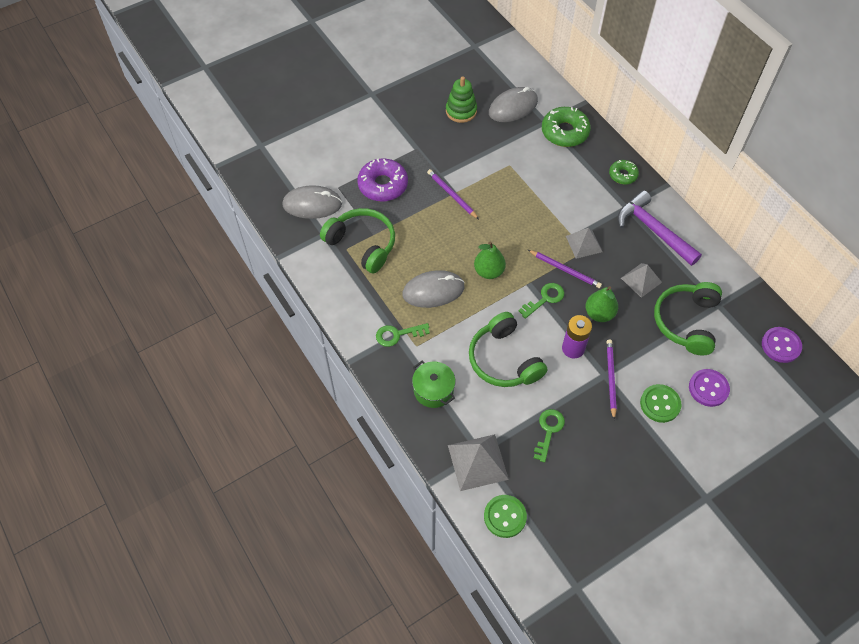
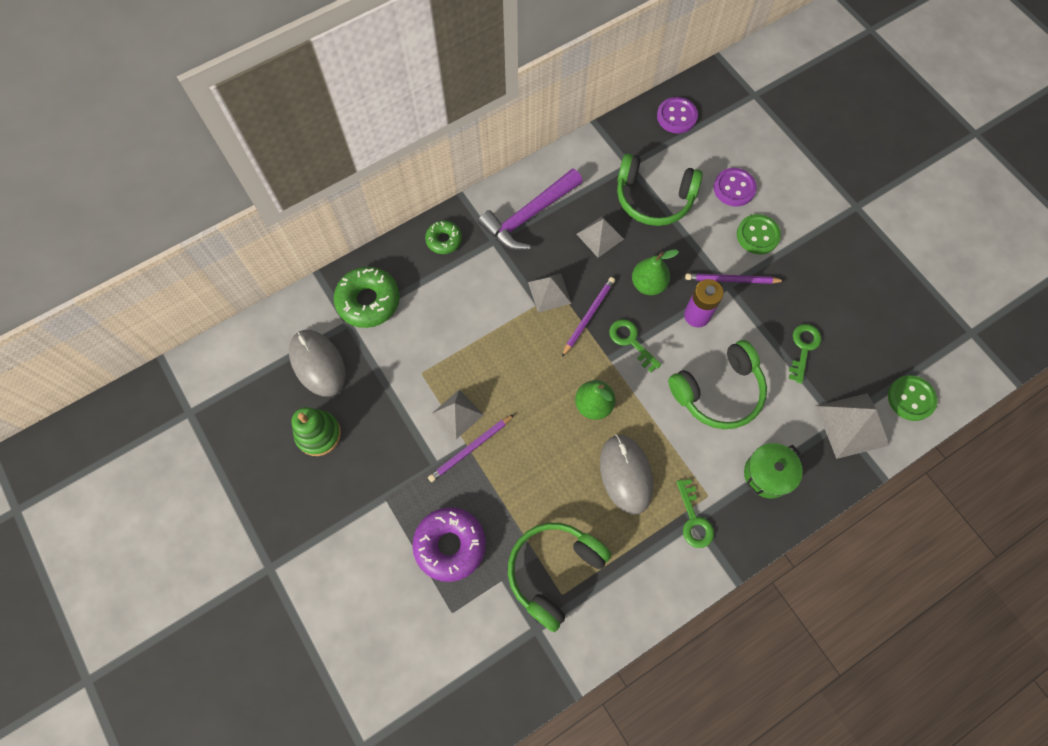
camera: 90 degrees left, 10 degrees up
grey mouse [282,185,342,219] -> none
green key [534,409,565,462] -> green key turned 90 degrees clockwise [789,324,822,384]
none -> grey pyramid [432,389,484,439]

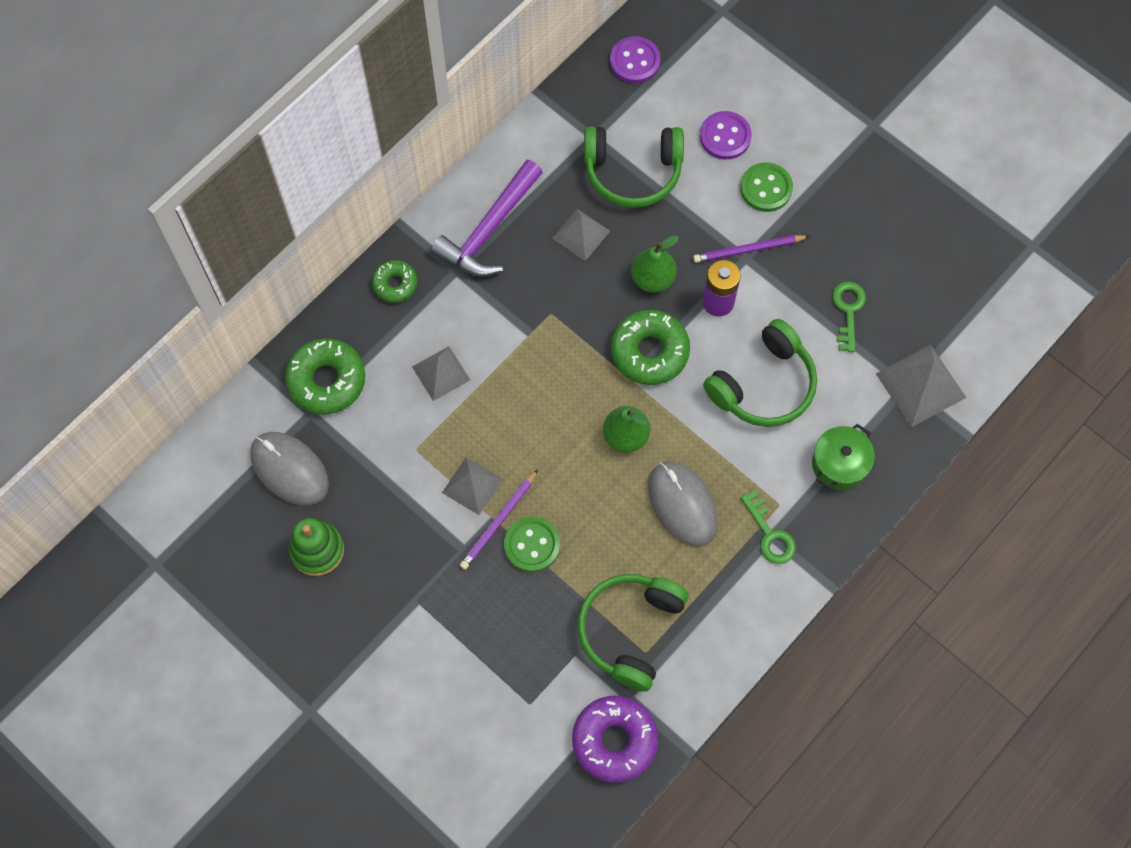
camera: 15 degrees left, 0 degrees up
purple donut [412,507,486,582] -> purple donut moved to [572,696,658,783]
grey pyramid [528,274,572,313] -> grey pyramid moved to [412,346,470,401]
purple pencil [562,277,615,357] -> none
green key [609,319,661,373] -> green donut [611,310,690,385]
green button [888,375,937,421] -> green button moved to [504,516,560,572]

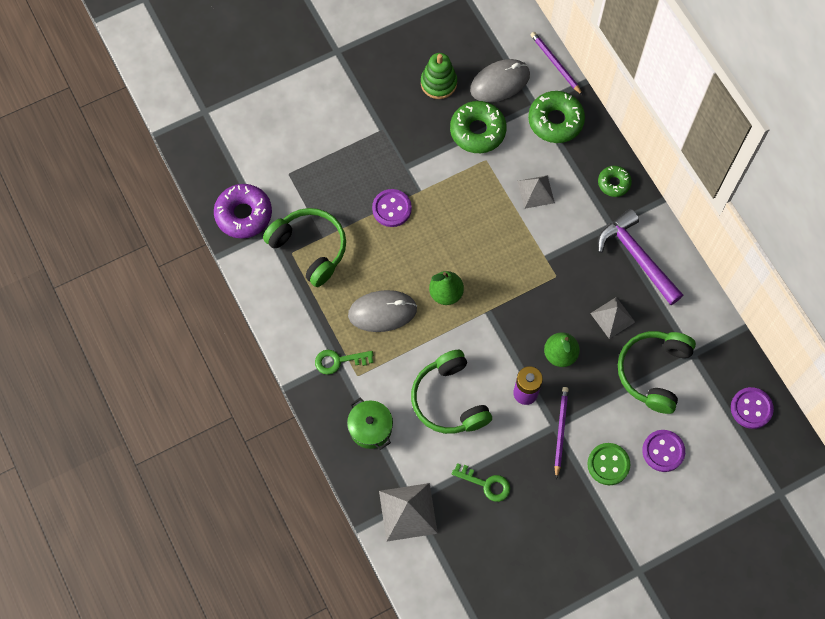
camera: 110 degrees right, 0 degrees up
grey pyramid [442,458,503,515] -> none
purple pencil [460,469,538,570] -> purple pencil moved to [530,32,583,95]
green button [504,516,560,572] -> purple button [372,189,412,227]
green donut [611,310,690,385] -> green donut moved to [450,101,507,153]

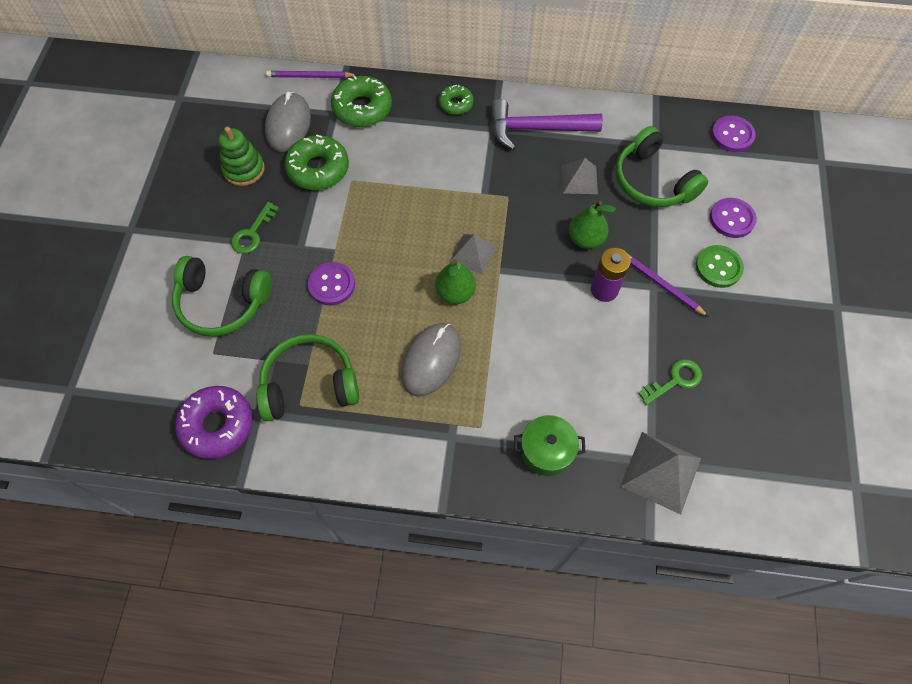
camera: 55 degrees left, 5 degrees down
green key [315,350,373,375] -> green key moved to [231,202,279,254]
green headphones [411,350,492,434] -> green headphones moved to [172,256,272,337]
grey pyramid [517,175,555,209] -> grey pyramid moved to [450,234,497,275]

